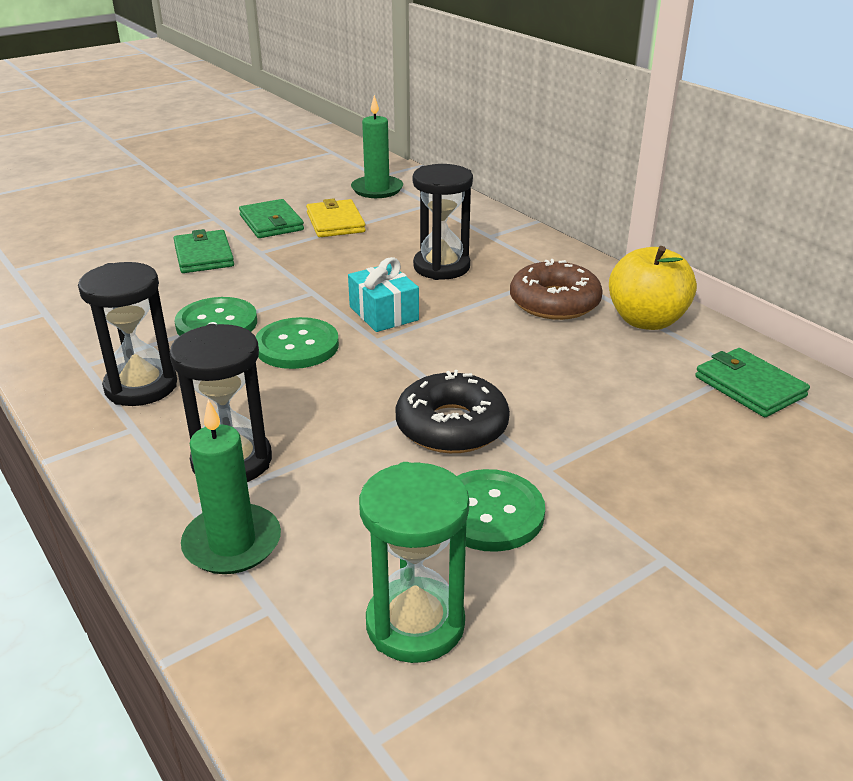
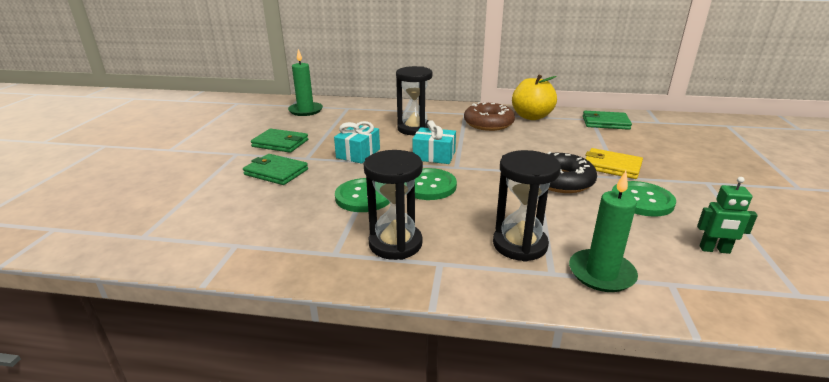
camera: 45 degrees left, 5 degrees down
yellow wallet [306,198,366,237] -> yellow wallet moved to [585,148,643,179]
green hourglass [359,462,469,663] -> green robot [697,177,758,254]
none -> turquoise gift [334,121,380,164]

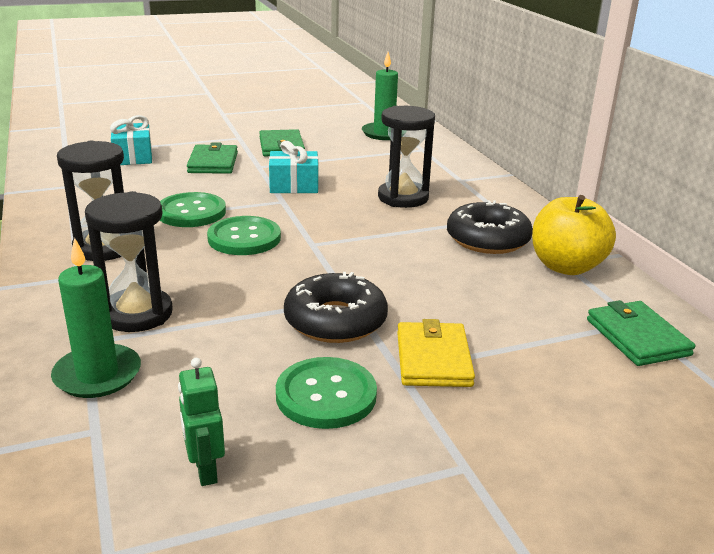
camera: 60 degrees right, 0 degrees up
turquoise gift [413,120,456,164] -> turquoise gift moved to [110,115,152,165]
brown donut [464,102,515,131] -> black donut [447,200,533,254]

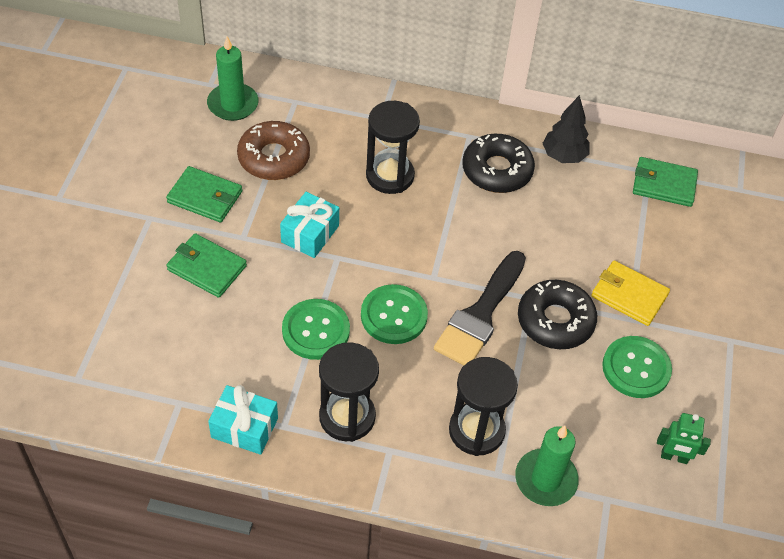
camera: 60 degrees left, 25 degrees up
turquoise gift [110,115,152,165] -> turquoise gift moved to [208,385,278,455]
yellow apple [532,195,616,275] -> black tree [542,95,589,163]
none -> brown donut [237,121,310,180]
none -> black brush [434,251,526,365]

